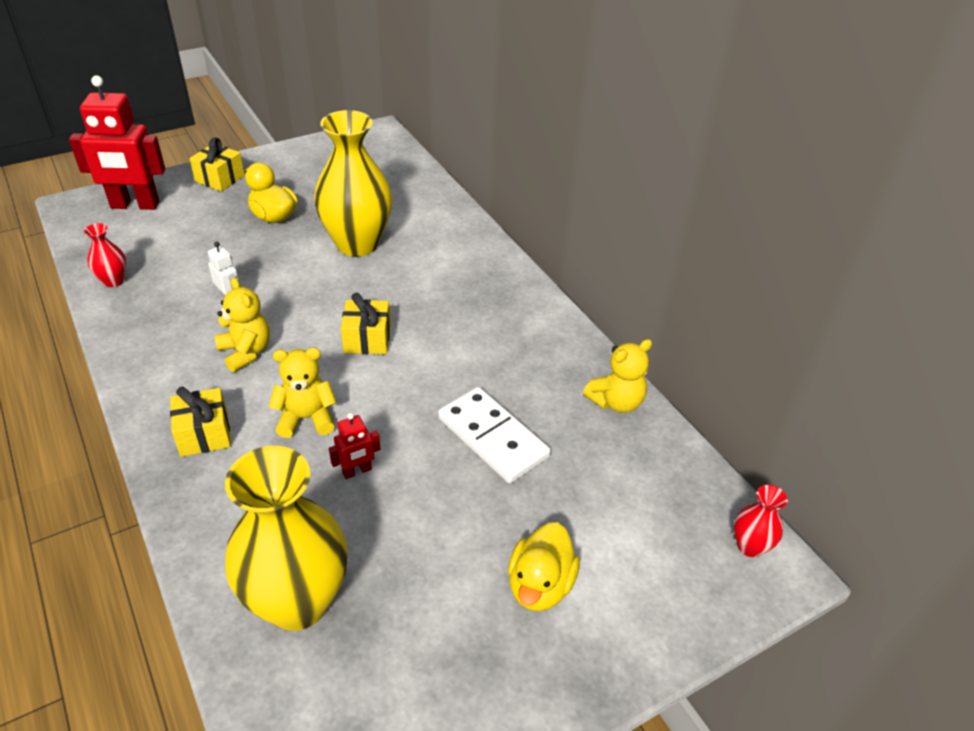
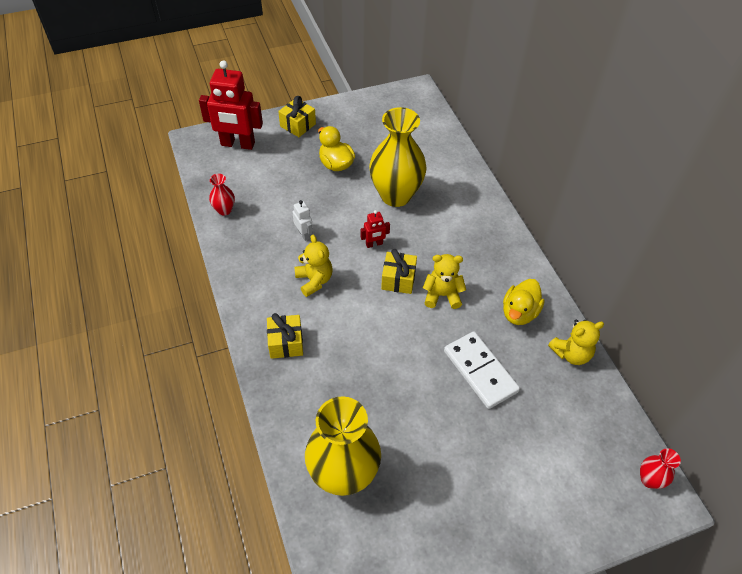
camera: 10 degrees right, 10 degrees up
yellow teddy bear [269,347,337,438] -> yellow teddy bear moved to [423,254,466,309]
red robot [329,413,380,479] -> red robot moved to [361,210,390,248]
yellow duck [508,522,580,611] -> yellow duck moved to [503,279,545,325]

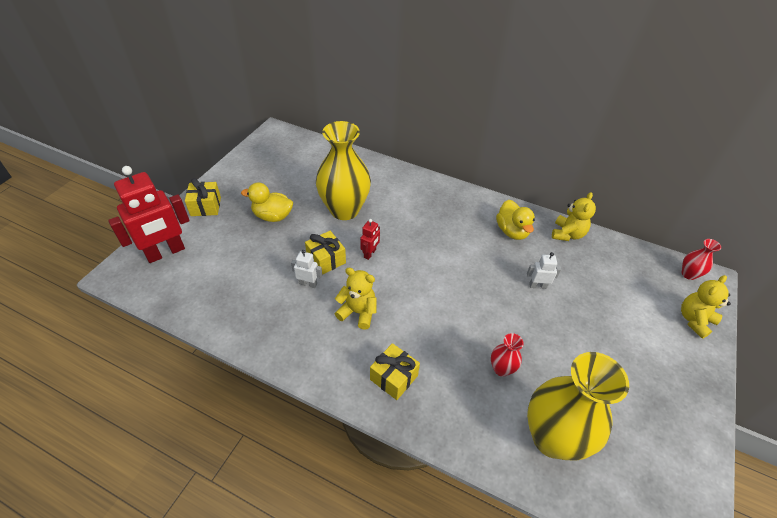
camera: 45 degrees left, 5 degrees down
red vase [209,174,235,216] -> red vase moved to [491,333,524,377]
yellow gift [381,249,417,294] -> yellow gift moved to [305,231,346,275]
yellow teddy bear [423,254,466,309] -> yellow teddy bear moved to [681,275,731,339]
white domino [444,331,520,409] -> white robot [527,252,561,289]

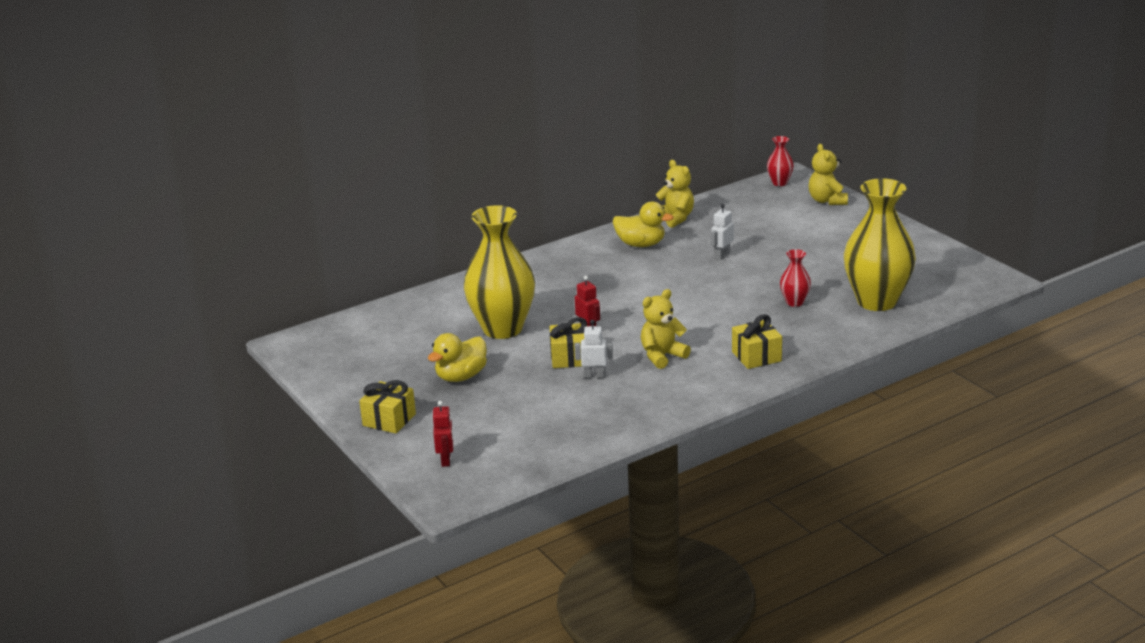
camera: 55 degrees left, 20 degrees down
red robot [108,166,190,263] -> red robot [433,401,453,467], size x0.46
white robot [291,250,322,288] -> white robot turned 45 degrees clockwise [574,320,613,378]

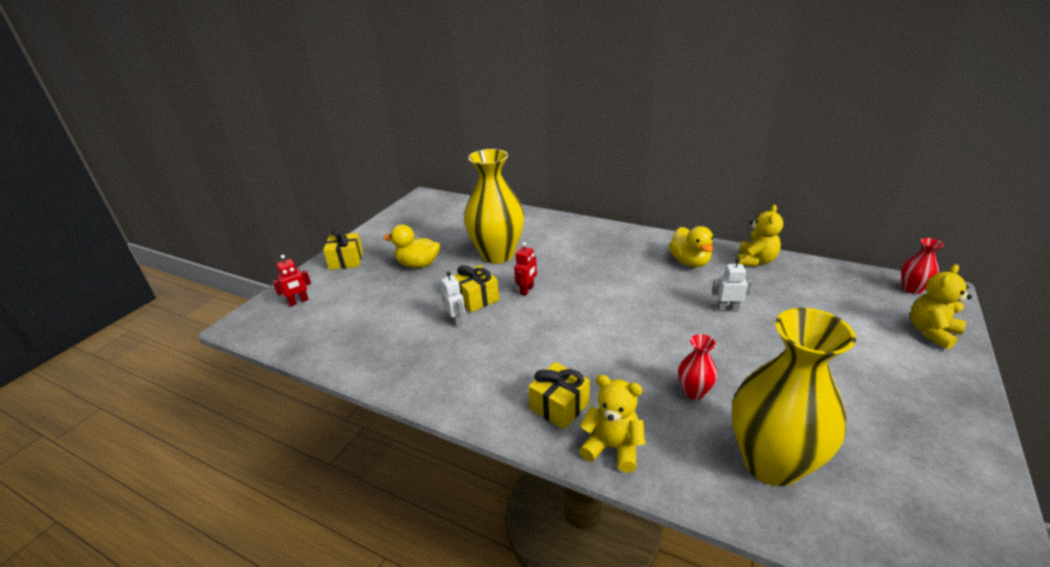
camera: 60 degrees right, 5 degrees up
yellow teddy bear [641,289,691,369] -> yellow teddy bear moved to [579,375,645,473]

